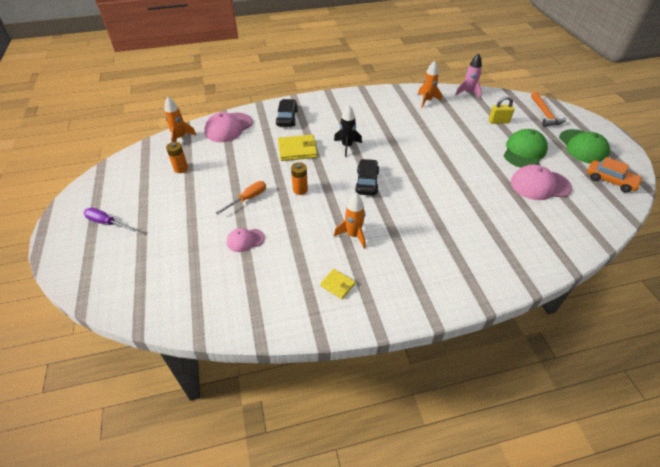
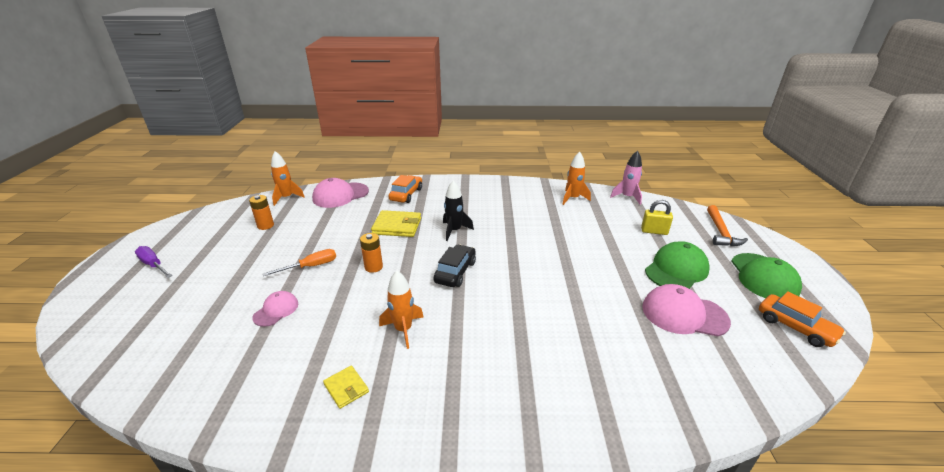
camera: 15 degrees right, 15 degrees down
pink cap [227,228,265,252] -> pink cap turned 120 degrees clockwise [252,291,298,327]
black car [276,99,298,127] -> orange car [389,175,422,203]

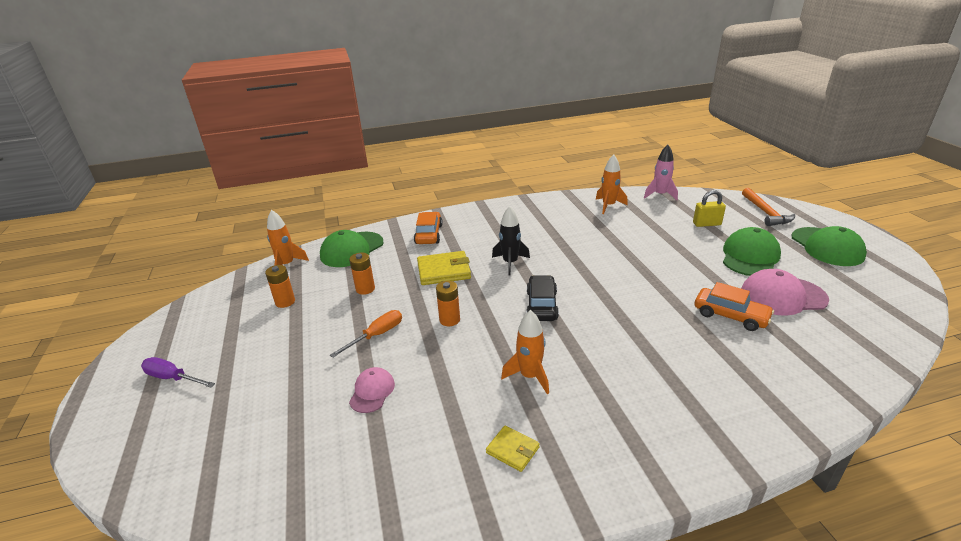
camera: 15 degrees left, 0 degrees up
pink cap [312,178,369,208] -> green cap [320,230,384,267]
orange car [759,291,846,347] -> orange car moved to [694,282,774,331]
none -> orange battery [349,253,375,295]

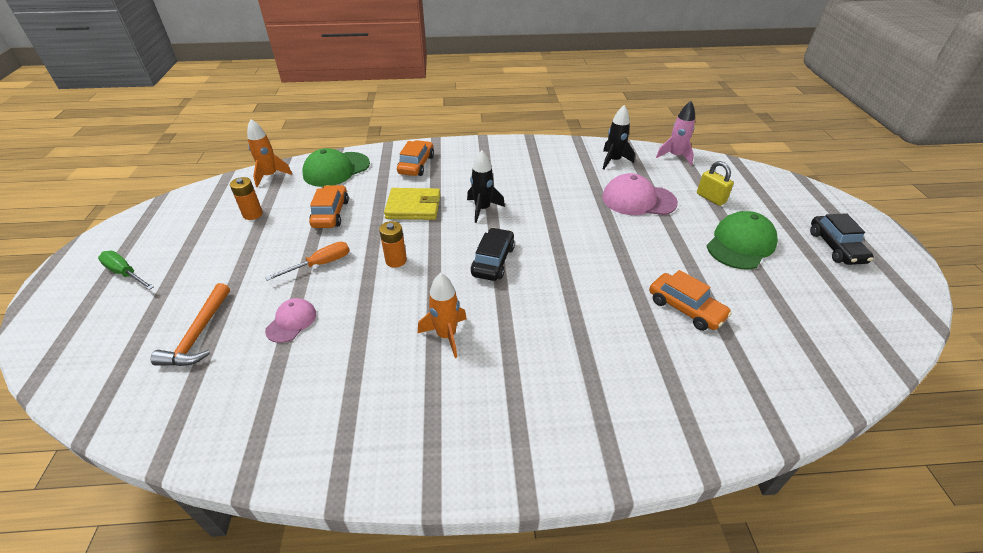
camera: 10 degrees right, 10 degrees up
purple screwdriver [141,357,215,388] -> green screwdriver [98,251,154,290]
orange battery [349,253,375,295] -> orange car [309,185,349,228]
yellow wallet [486,426,540,472] -> none
orange rocket [596,154,628,214] -> black rocket [603,105,635,169]
yellow padlock [693,190,726,227] -> yellow padlock turned 45 degrees clockwise [697,161,734,206]
pink cap [741,269,829,316] -> pink cap moved to [602,173,678,215]
orange hammer [742,188,795,226] -> orange hammer moved to [151,283,230,366]
green cap [791,226,867,266] -> black car [810,213,874,265]

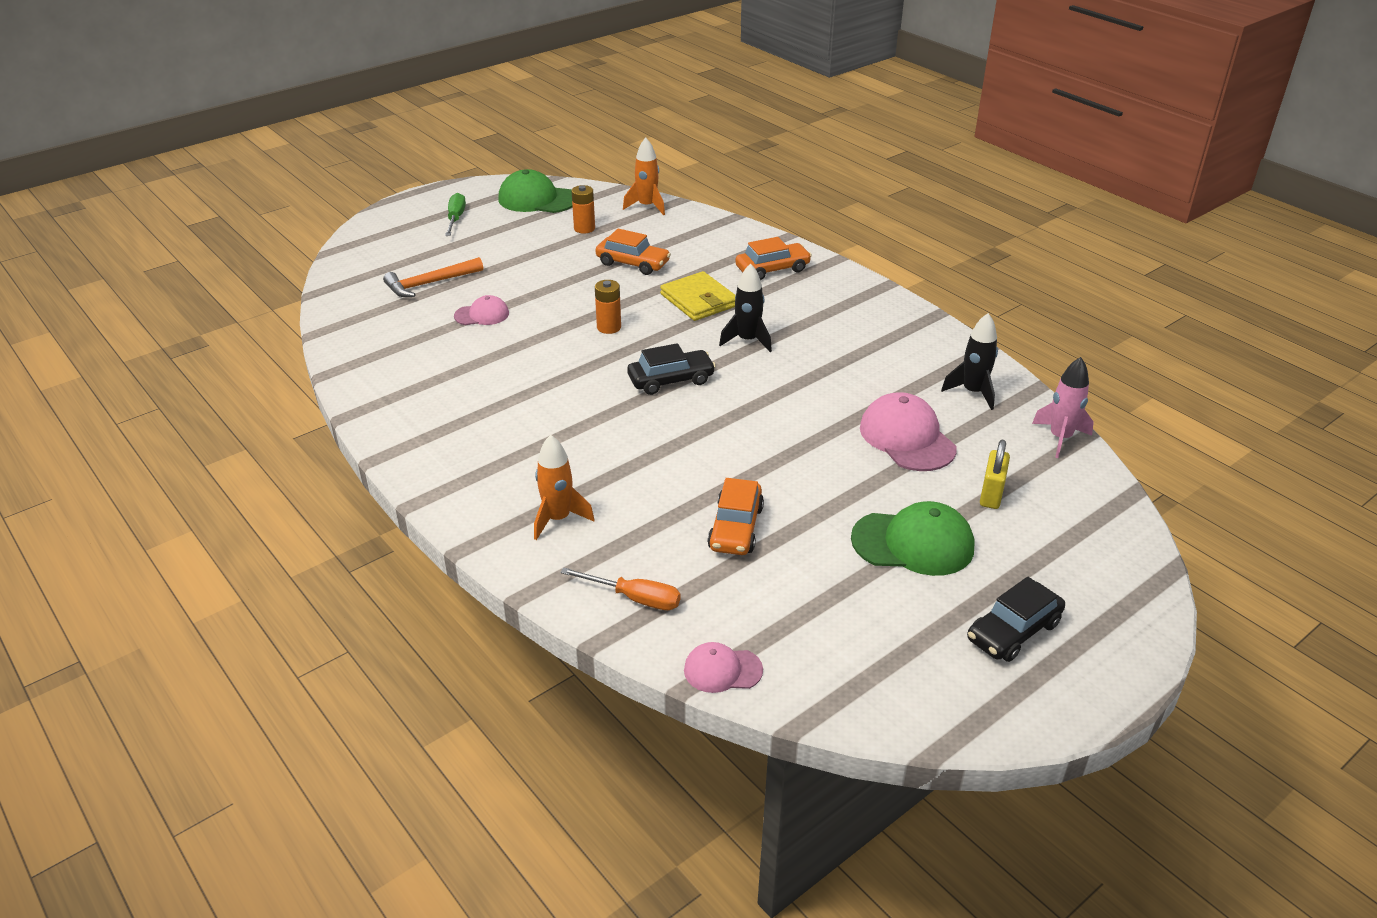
camera: 55 degrees right, 5 degrees down
orange screwdriver [265,242,350,281] -> orange screwdriver moved to [560,567,681,610]
green cap [302,148,370,187] -> green cap moved to [498,169,572,213]
orange car [309,185,349,228] -> orange car turned 60 degrees clockwise [596,228,671,275]
orange rocket [418,273,467,358] -> orange rocket moved to [534,435,595,540]
none -> pink cap [684,642,763,693]

